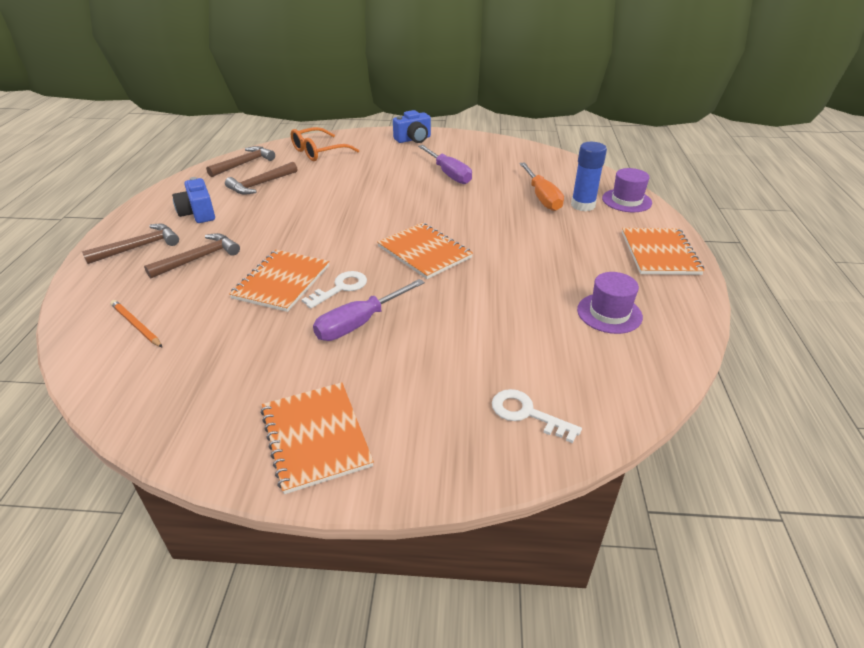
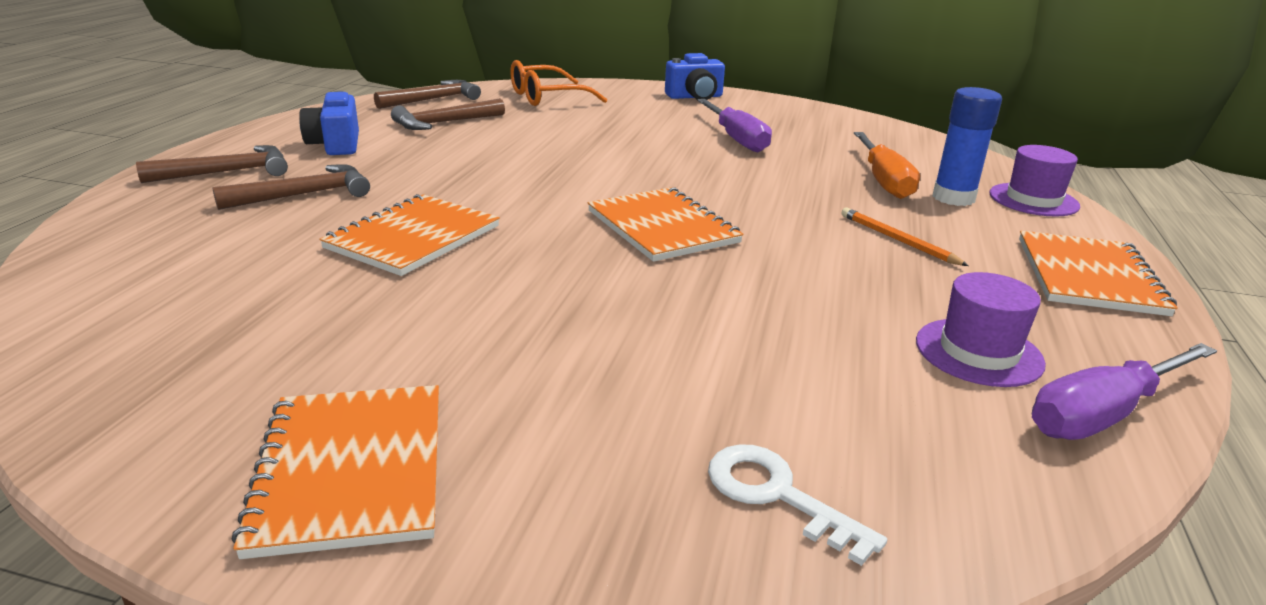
camera: 10 degrees right, 10 degrees down
orange pencil [110,300,162,347] -> orange pencil moved to [842,208,969,266]
white key [301,271,367,309] -> none
purple screwdriver [313,279,425,341] -> purple screwdriver moved to [1032,343,1217,440]

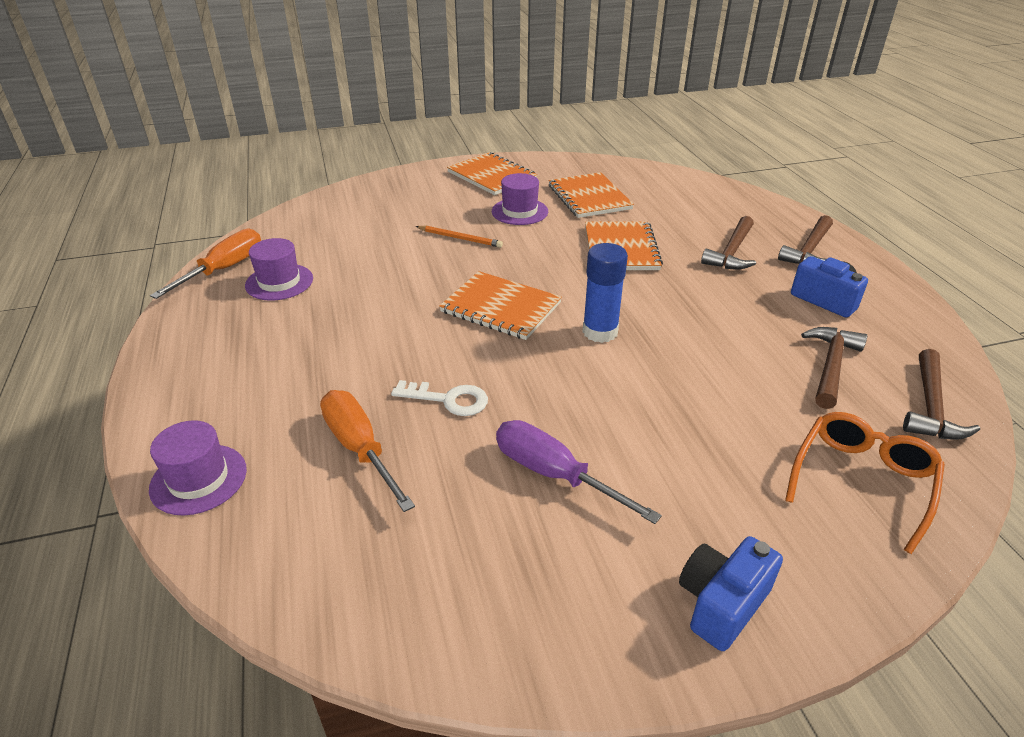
camera: 150 degrees right, 10 degrees up
white key [708,444,887,566] -> white key moved to [391,380,488,416]
orange pencil [842,208,969,266] -> orange pencil moved to [416,226,503,248]
blue glue stick [933,87,1002,206] -> blue glue stick moved to [582,243,628,343]
orange notebook [1019,231,1178,316] -> orange notebook moved to [548,172,634,218]
purple screwdriver [1032,343,1217,440] -> orange screwdriver [150,229,261,299]
none -> purple hat [492,173,548,225]

